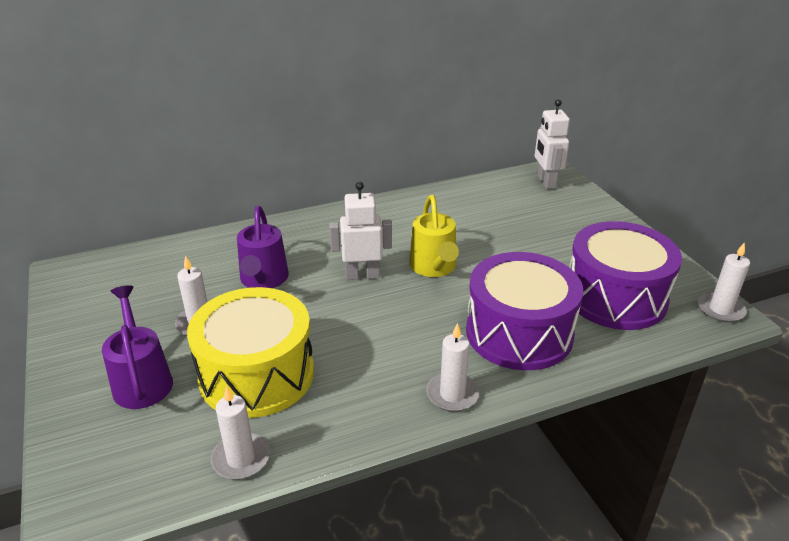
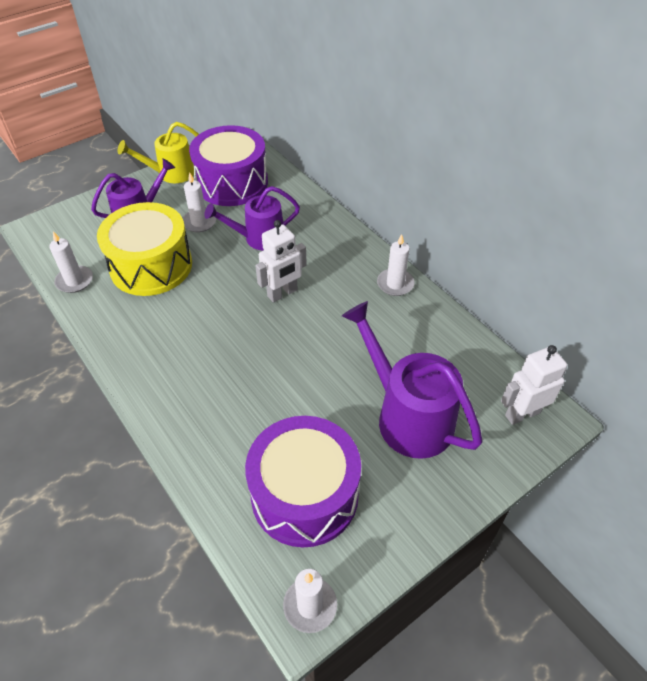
camera: 75 degrees right, 15 degrees up
white robot [329,182,392,280] -> white robot turned 75 degrees clockwise [255,220,307,302]
yellow watering can [409,195,459,277] -> yellow watering can moved to [118,122,199,183]
white candle [426,323,479,412] -> white candle moved to [377,234,415,296]
purple drum [466,252,583,370] -> purple drum moved to [189,125,268,206]
none -> purple watering can [342,301,482,459]

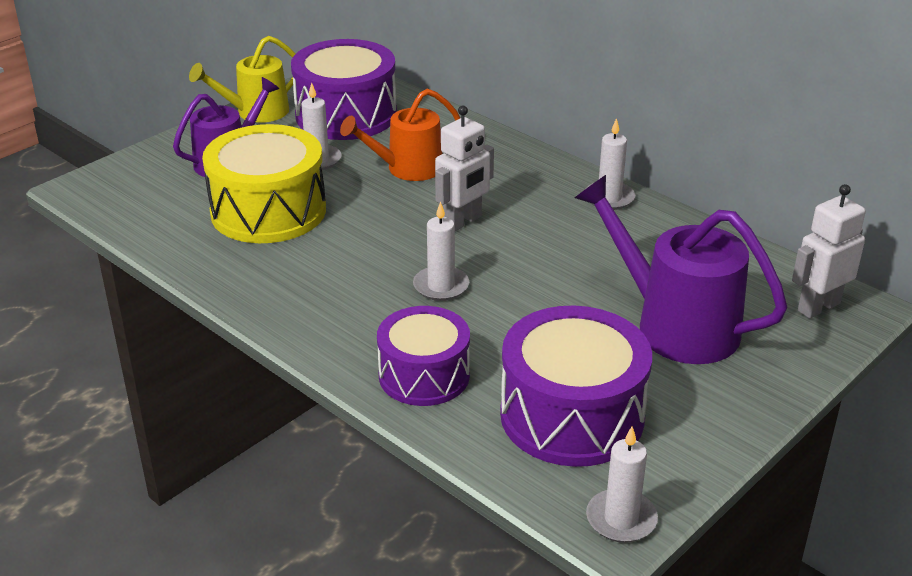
camera: 10 degrees left, 15 degrees down
white candle [49,231,93,293] -> white candle moved to [413,201,469,301]
purple watering can [204,186,300,251] -> orange watering can [340,89,460,181]
none -> purple drum [377,306,470,406]

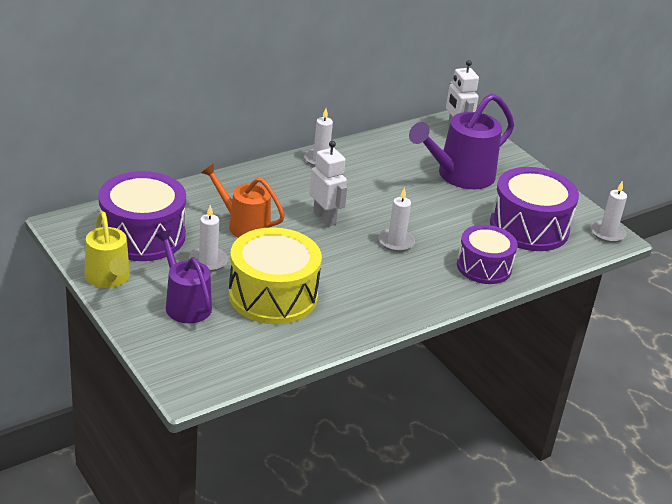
camera: 80 degrees left, 0 degrees up
orange watering can [340,89,460,181] -> orange watering can turned 135 degrees clockwise [201,163,285,238]

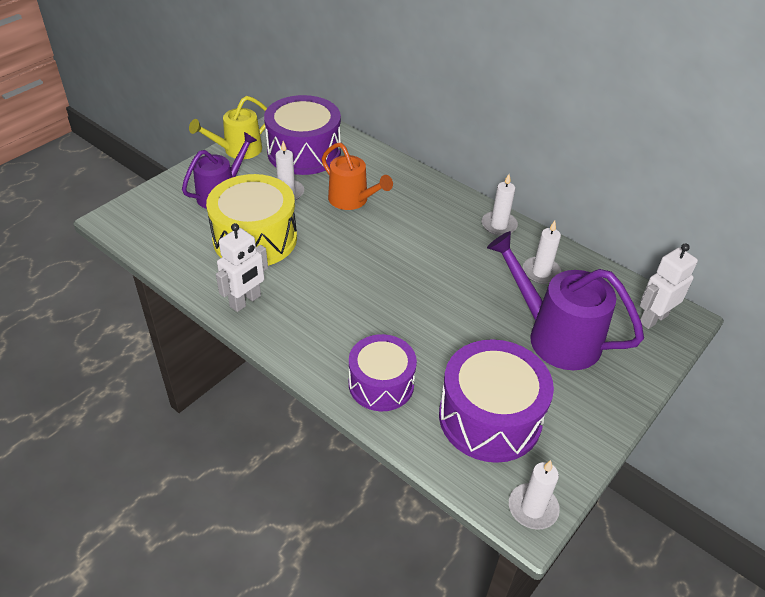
camera: 75 degrees right, 10 degrees up
orange watering can [201,163,285,238] -> orange watering can turned 120 degrees clockwise [322,143,393,210]
white robot [309,141,347,227] -> white robot moved to [216,223,268,312]
white candle [378,187,415,252] -> white candle moved to [523,221,561,284]

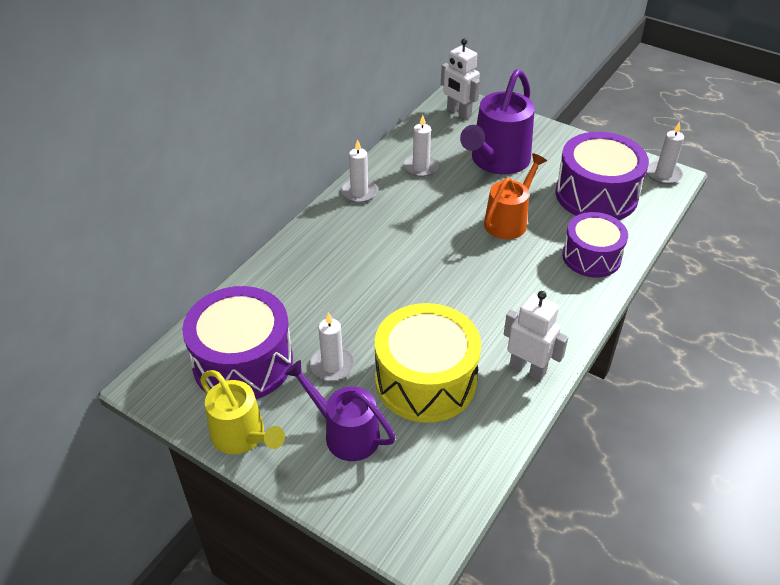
camera: 95 degrees left, 0 degrees up
orange watering can [322,143,393,210] -> orange watering can moved to [484,153,547,239]

